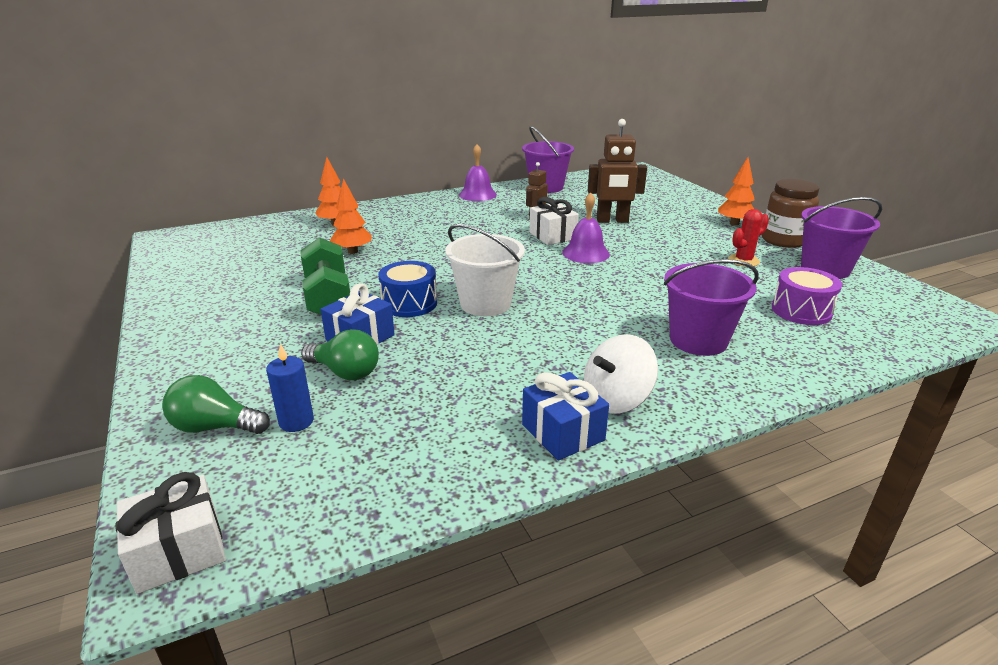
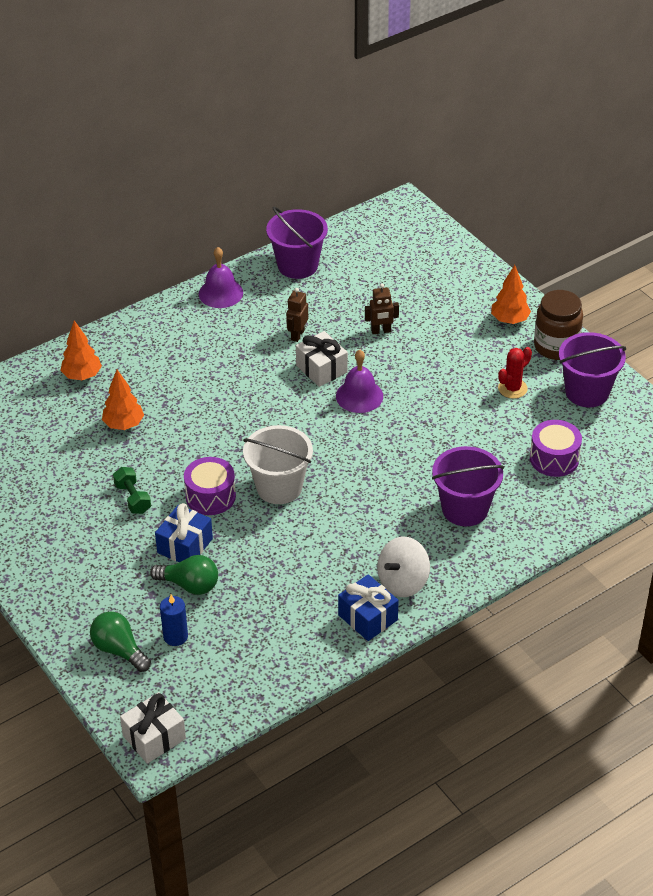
camera: 10 degrees left, 15 degrees up
green light bulb [162,375,270,434] -> green light bulb turned 45 degrees clockwise [90,611,151,672]
green dumbbell [300,237,350,315] -> green dumbbell [113,467,151,514], size x0.56
blue drum [378,261,437,317] -> purple drum [184,457,236,515]
brown robot [588,119,647,223] -> brown robot [365,284,399,334], size x0.57

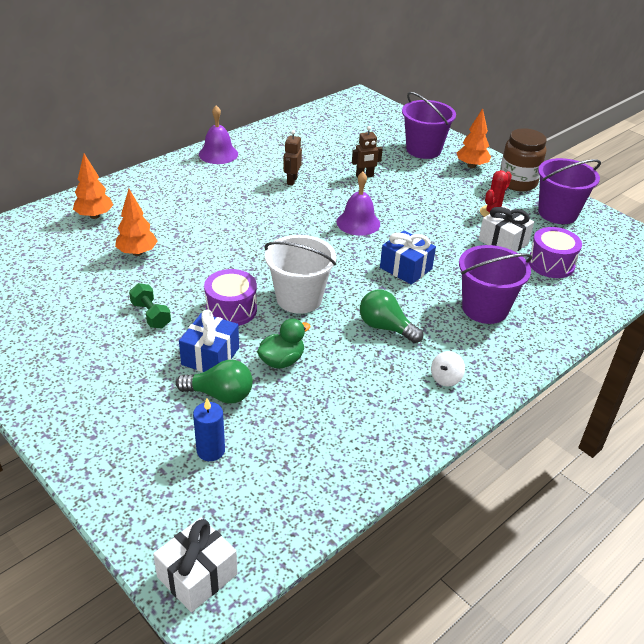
camera: 10 degrees left, 5 degrees down
green light bulb [90,611,151,672] -> green light bulb moved to [360,290,423,343]
purple bucket [266,206,328,279] -> purple bucket moved to [402,92,456,159]
white gift [296,331,348,387] -> white gift moved to [479,206,534,252]
blue gift [338,574,399,641] -> blue gift moved to [380,230,436,285]
white spinning top [377,537,430,597] -> white spinning top [431,351,465,387], size x0.55
none -> green duck [257,318,311,369]

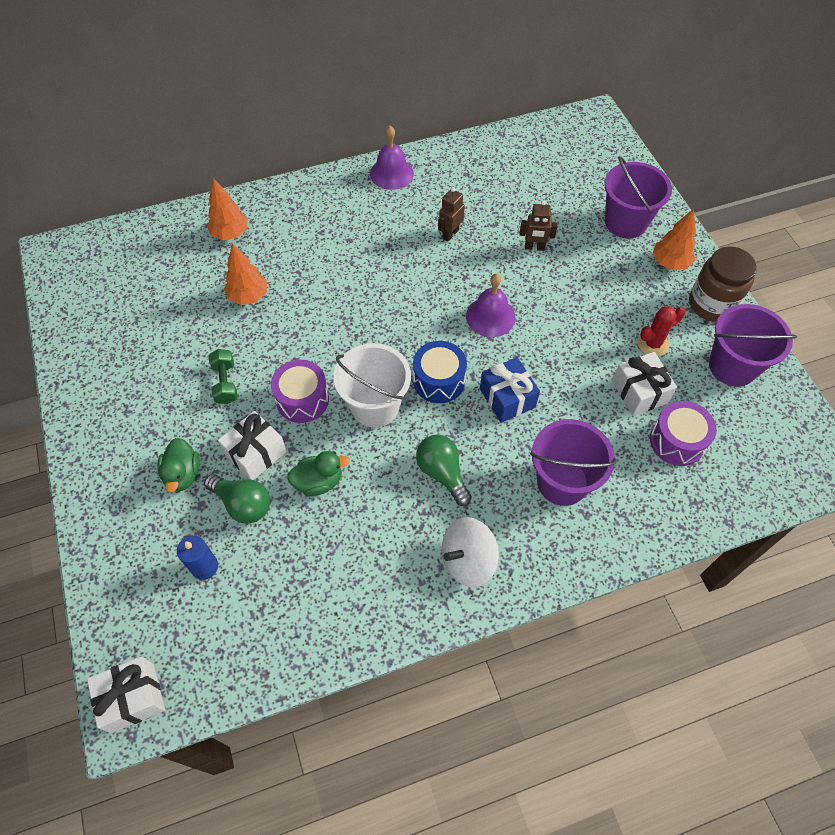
camera: 25 degrees right, 20 degrees up
blue gift [179,310,239,372] -> white gift [218,411,287,480]
white spinning top [431,351,465,387] -> white spinning top [442,517,499,587], size x1.81
none -> green duck [157,438,200,492]
none -> blue drum [413,341,467,403]

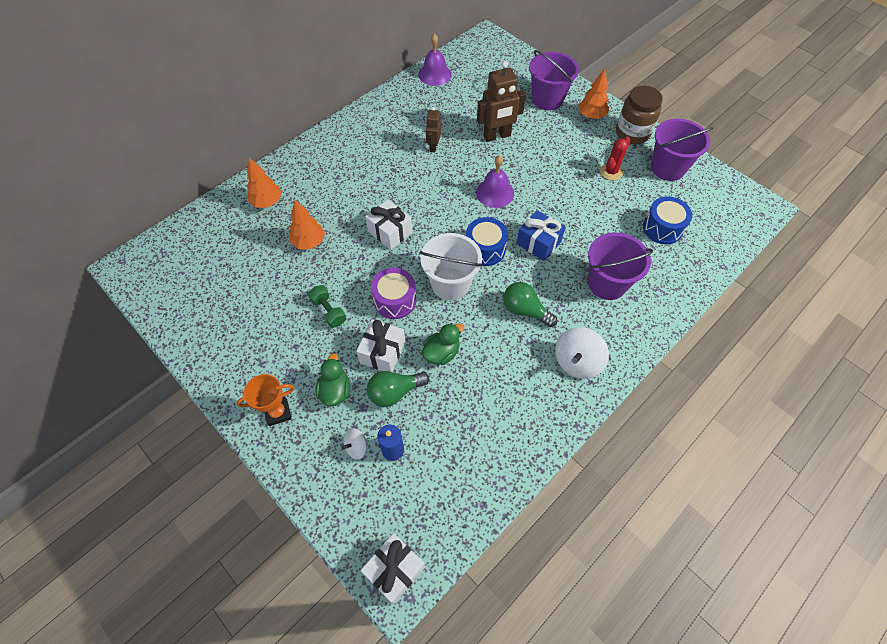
camera: 25 degrees left, 0 degrees up
green duck [157,438,200,492] -> green duck turned 150 degrees counterclockwise [315,353,350,406]
green light bulb [204,474,270,524] -> green light bulb turned 150 degrees clockwise [367,371,429,407]
purple bell [370,126,414,190] -> purple bell moved to [419,34,452,86]
brown robot [519,200,558,251] -> brown robot [477,61,526,142], size x1.75
white gift [612,352,677,416] -> white gift moved to [365,199,413,250]
purple drum [650,401,716,466] -> blue drum [643,196,692,244]
none -> orange trophy [237,374,294,426]
none -> white spinning top [342,428,368,459]

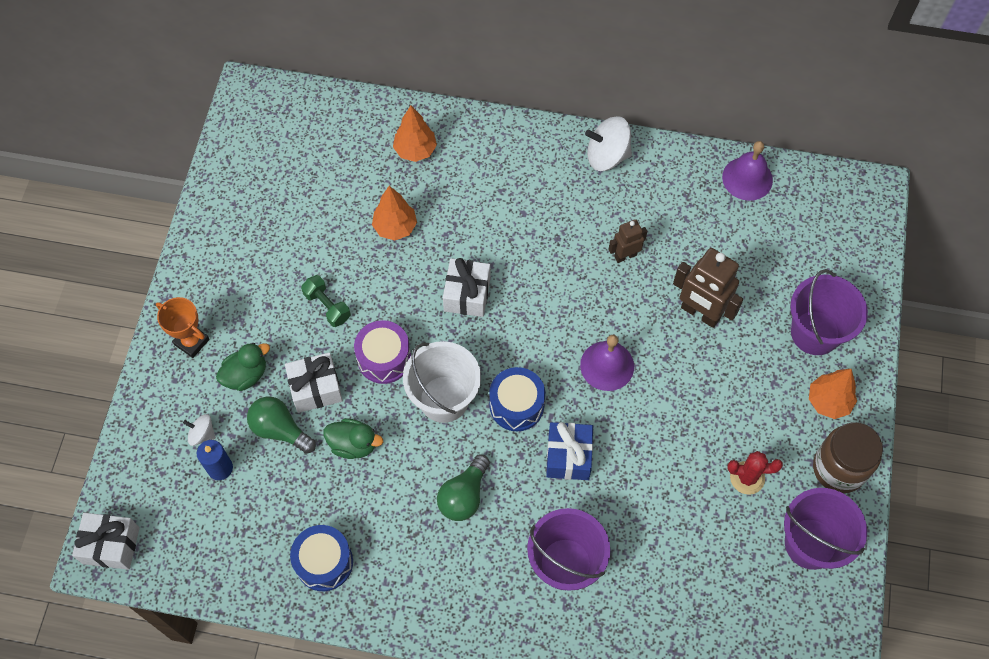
camera: 55 degrees right, 5 degrees up
green dumbbell [308,285,346,328] -> green dumbbell turned 60 degrees counterclockwise [301,275,351,327]
green light bulb [503,282,557,327] -> green light bulb turned 150 degrees counterclockwise [437,454,490,521]
white spinning top [555,327,609,379] -> white spinning top moved to [585,116,632,171]
blue drum [643,196,692,244] -> blue drum moved to [290,525,353,591]

